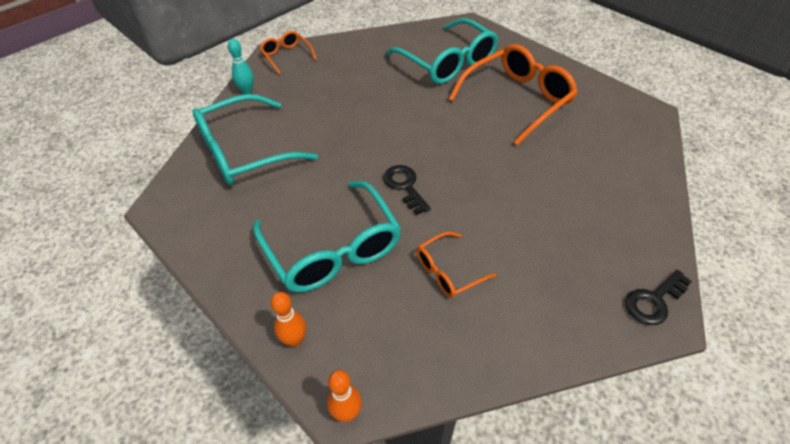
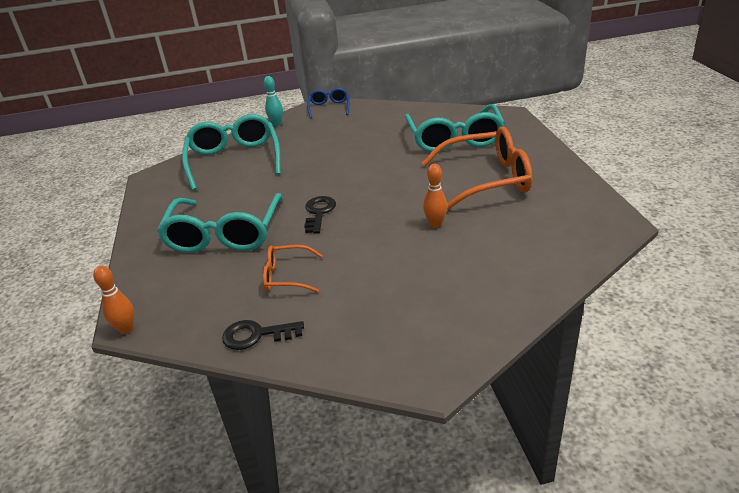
camera: 35 degrees right, 15 degrees down
turquoise glasses [192,94,318,185] -> turquoise glasses turned 75 degrees clockwise [182,114,281,191]
orange glasses [260,31,317,75] -> blue glasses [307,88,349,119]
orange bowling pin [271,292,306,347] -> orange bowling pin moved to [423,164,447,228]
black key [625,270,692,325] -> black key moved to [222,320,304,350]

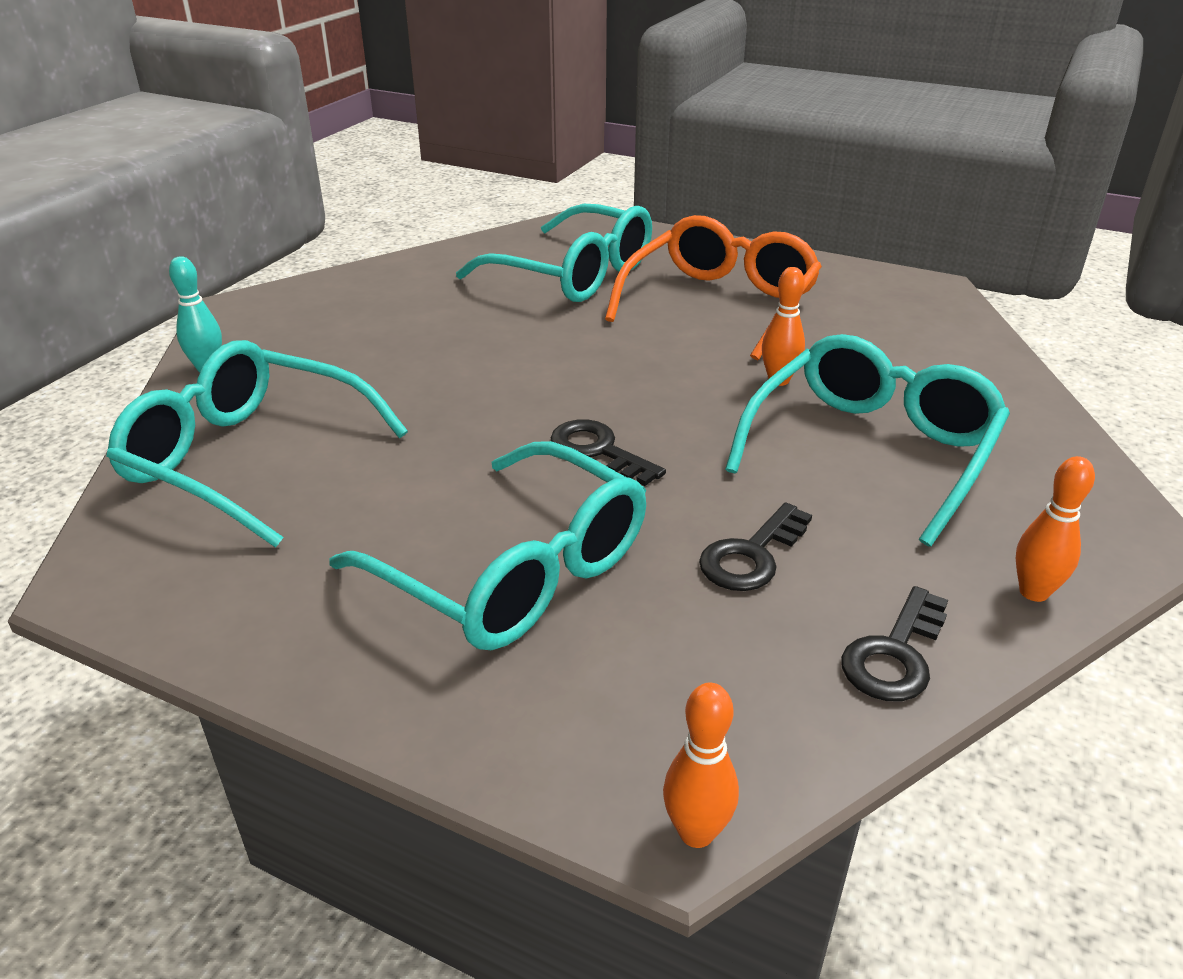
camera: 55 degrees left, 0 degrees up
orange glasses [263,245,323,293] -> black key [699,502,812,591]
blue glasses [307,88,349,119] -> none
none -> turquoise glasses [725,334,1010,546]
none -> orange bowling pin [1016,456,1095,602]

